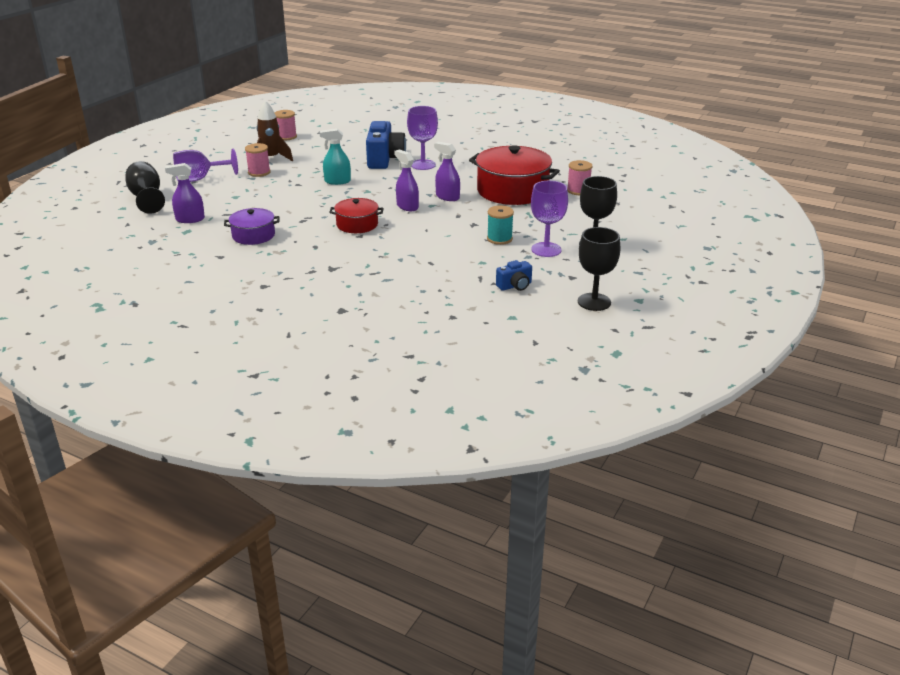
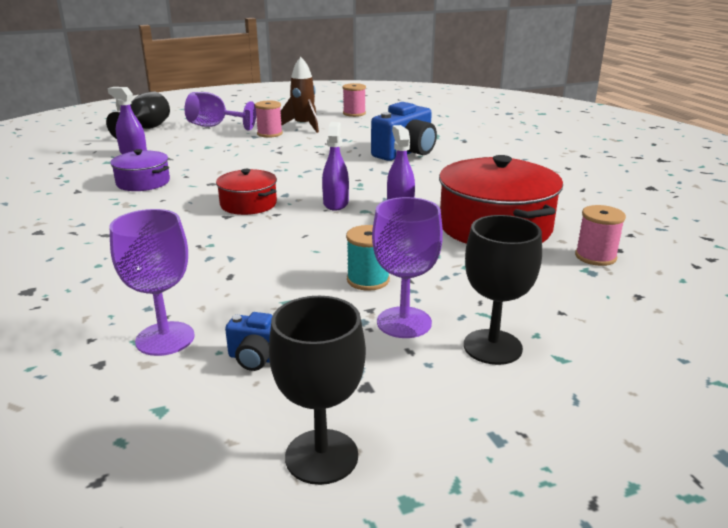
camera: 40 degrees right, 5 degrees down
turquoise spray bottle [320,129,351,185] -> none
purple goblet [407,106,438,170] -> purple goblet moved to [109,209,195,356]

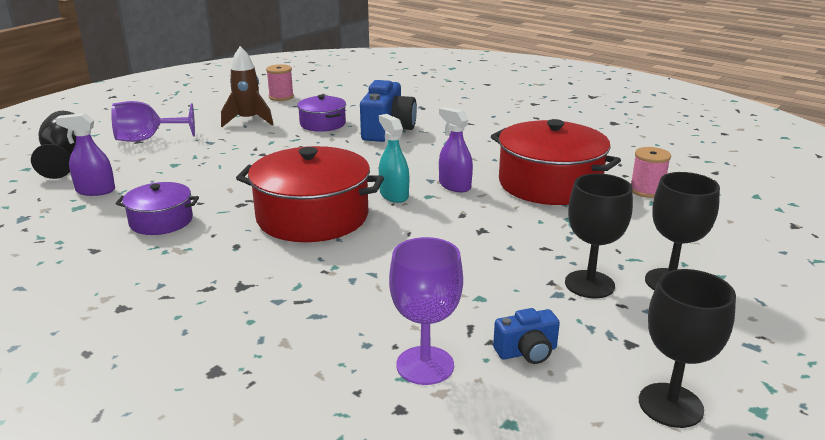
camera: 30 degrees left, 0 degrees up
red pot [216,169,277,215] -> red pot [236,146,384,242], size x1.84
pink spool [255,101,283,138] -> none
purple spray bottle [322,122,349,211] -> turquoise spray bottle [379,114,409,203]
turquoise spool [346,225,390,291] -> none
purple goblet [372,197,443,338] -> black goblet [565,173,633,298]
none -> purple pot [297,95,346,132]

